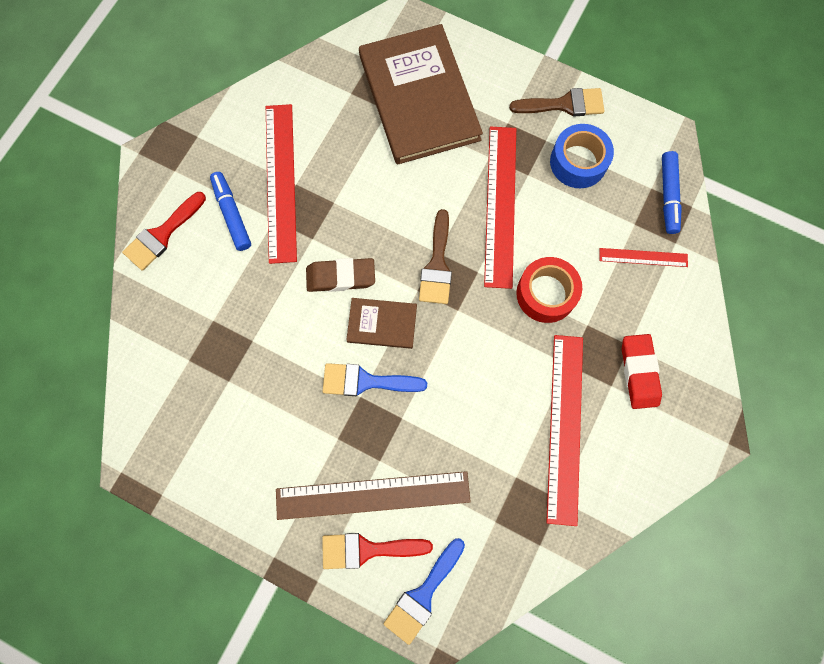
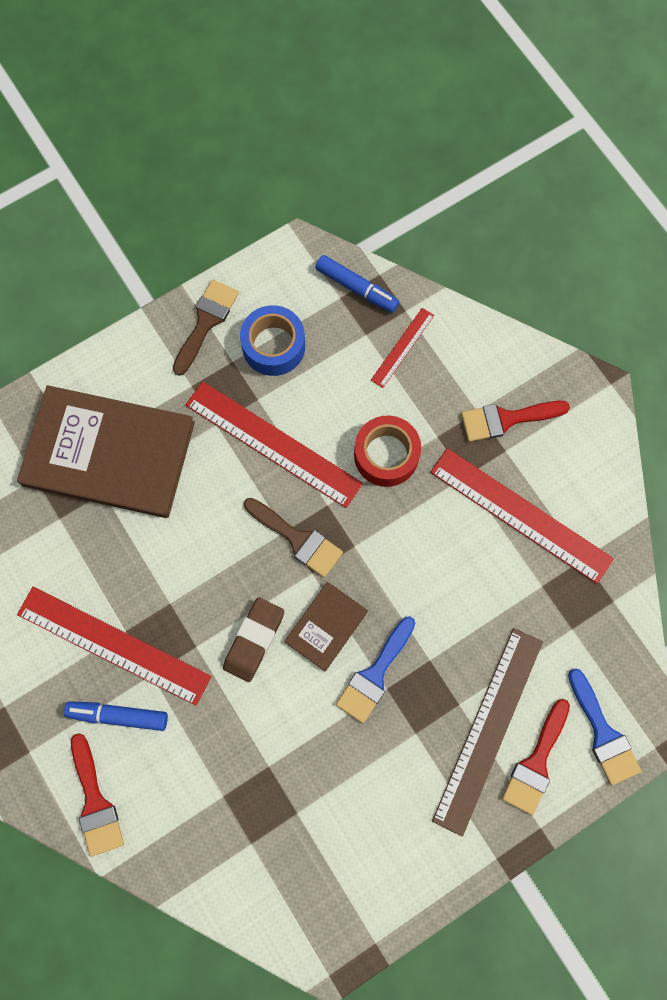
camera: 60 degrees left, 0 degrees up
red eraser [622,334,662,409] -> red brush [461,401,570,442]

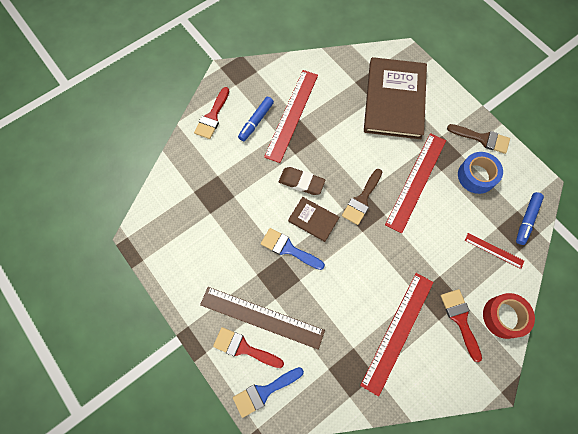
camera: 85 degrees right, 5 degrees down
blue marker [64,701,168,731] -> blue marker turned 150 degrees counterclockwise [238,97,274,141]
red brush [71,733,124,857] -> red brush turned 45 degrees counterclockwise [194,87,229,139]
red tape [354,415,421,487] -> red tape moved to [483,293,535,339]

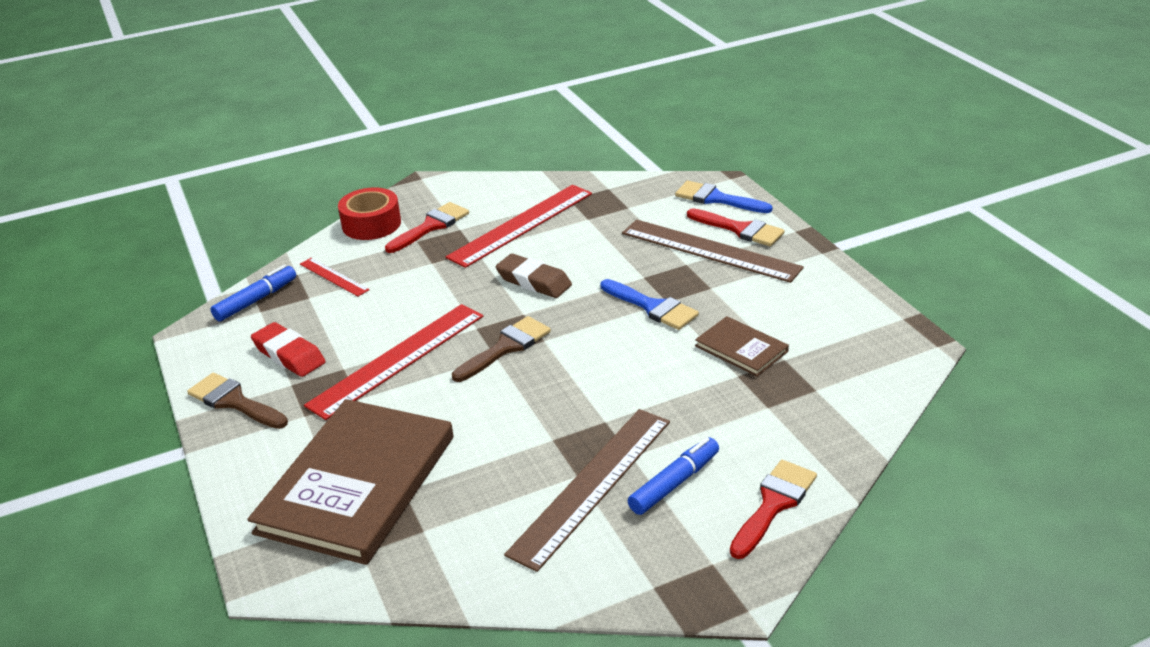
camera: 165 degrees left, 35 degrees down
blue brush [233,367,304,418] -> blue brush turned 135 degrees counterclockwise [675,181,773,213]
red ruler [264,70,318,163] -> brown ruler [504,409,670,572]
brown eraser [279,167,325,195] -> brown eraser moved to [495,254,572,298]
brown book [288,197,339,242] -> brown book moved to [695,316,789,377]
red brush [441,289,482,362] -> red brush turned 135 degrees counterclockwise [385,202,469,253]
blue tape [458,152,503,194] -> red eraser [251,322,325,377]

